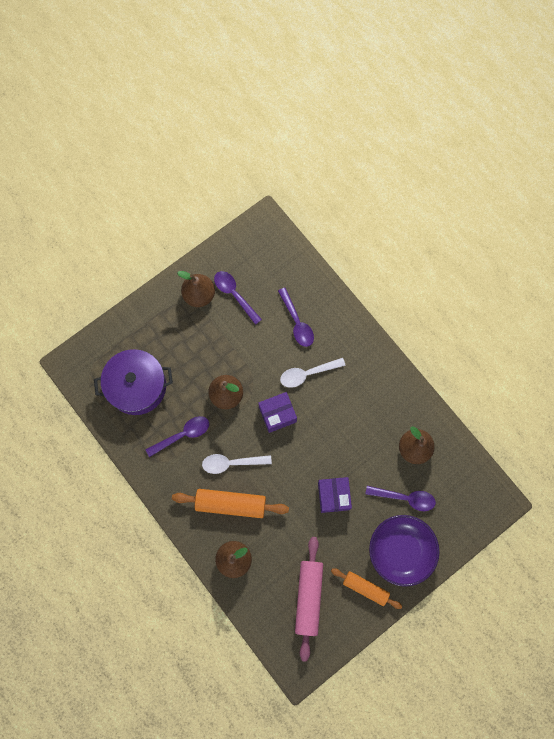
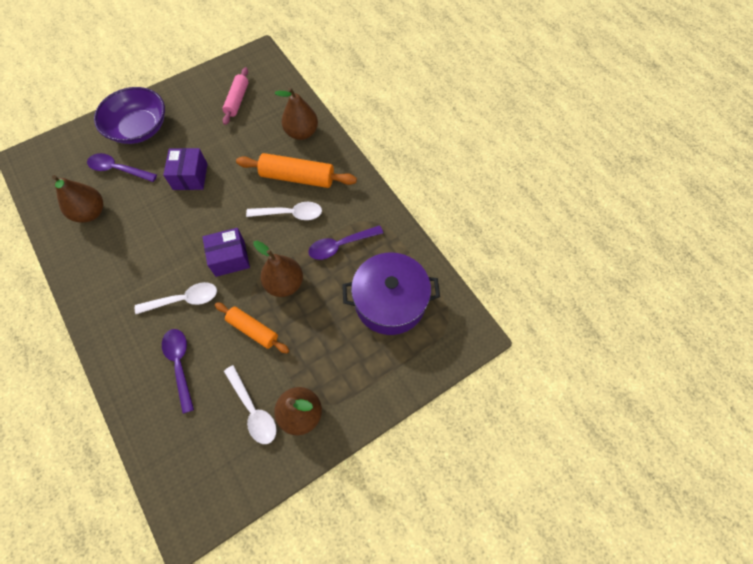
camera: 175 degrees left, 10 degrees down
purple spoon [214,271,262,325] -> white spoon [224,365,277,444]
pink rolling pin [295,537,323,662] -> pink rolling pin [223,67,249,125], size x0.65
orange rolling pin [331,568,402,609] -> orange rolling pin moved to [215,302,289,353]

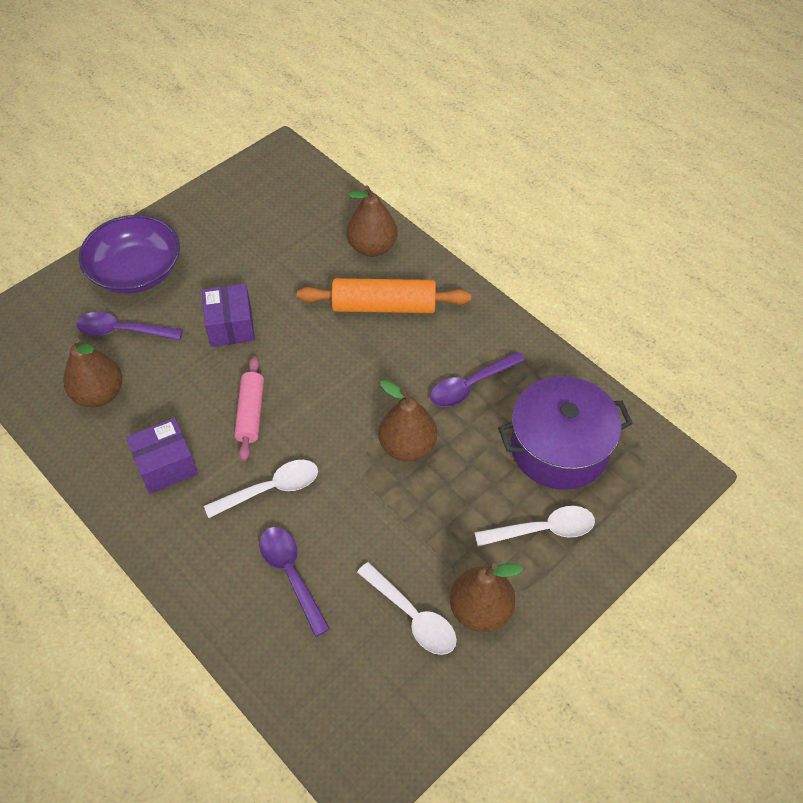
camera: 10 degrees left, 10 degrees down
purple box [203,228,250,277] -> purple box moved to [126,418,198,494]
orange rolling pin [215,302,289,353] -> none
pink rolling pin [223,67,249,125] -> pink rolling pin moved to [234,356,264,461]
white spoon [246,202,322,220] -> white spoon moved to [474,506,595,546]

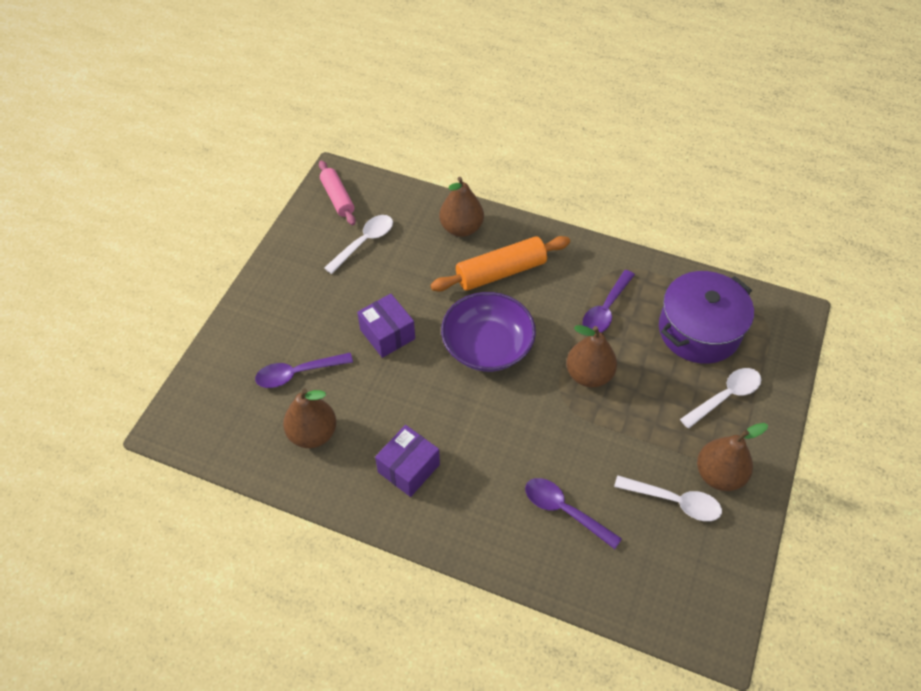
camera: 25 degrees left, 0 degrees up
purple bowl [79,215,180,294] -> purple bowl moved to [441,292,536,372]
white spoon [204,460,318,518] -> white spoon moved to [324,215,393,274]
pink rolling pin [234,356,264,461] -> pink rolling pin moved to [319,160,356,225]

